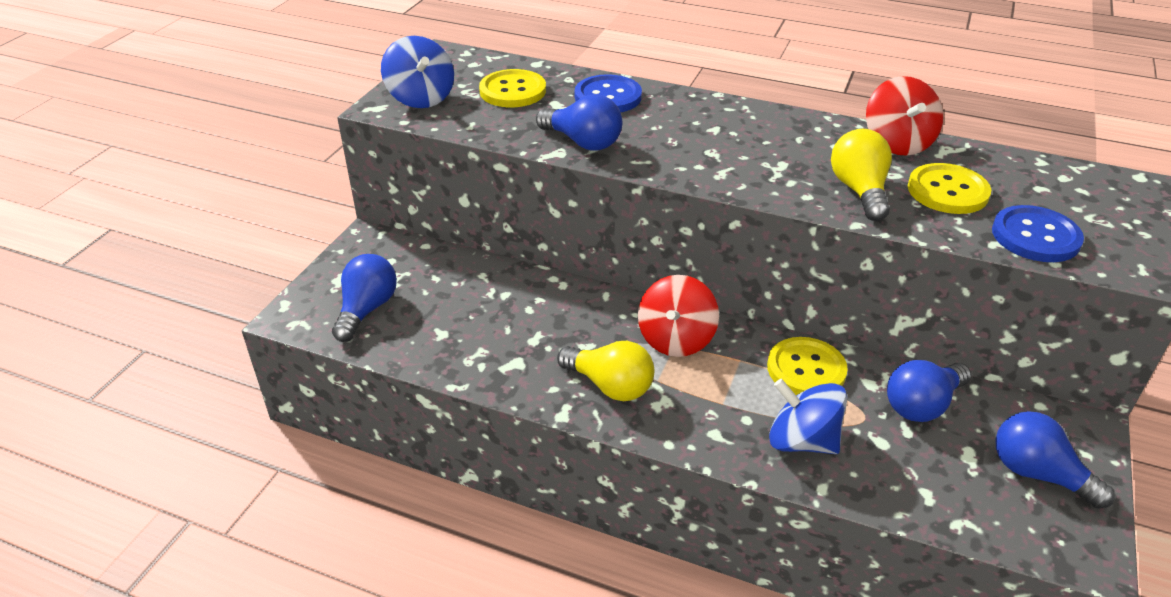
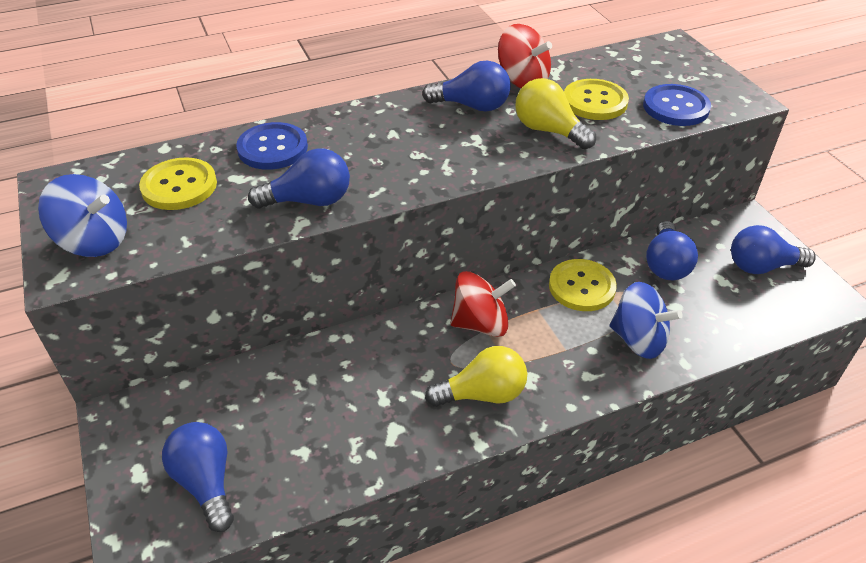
camera: 45 degrees left, 5 degrees up
red spinning top [638,275,719,357] -> red spinning top turned 75 degrees counterclockwise [450,271,516,337]
blue spinning top [769,379,847,454] -> blue spinning top turned 135 degrees counterclockwise [610,282,683,359]
none -> blue light bulb [422,61,511,111]

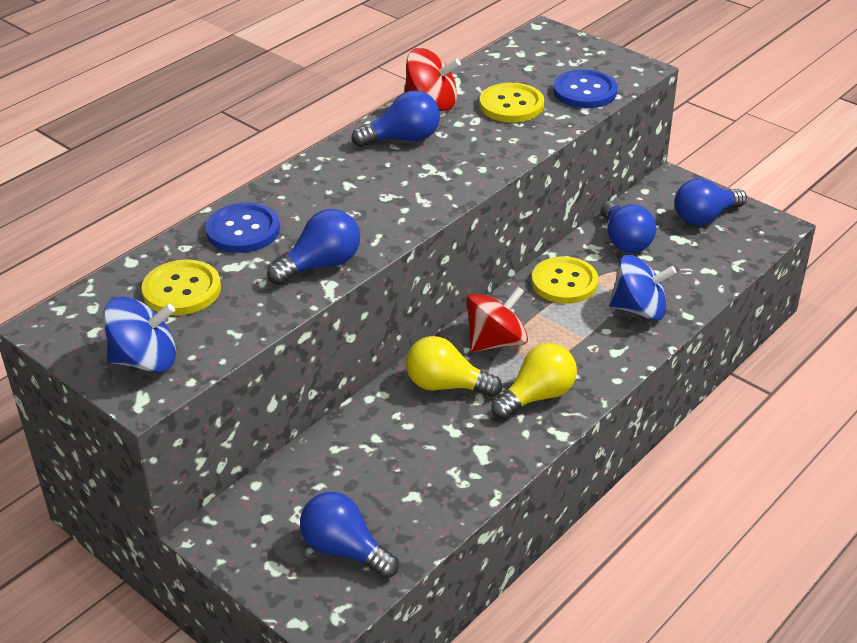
camera: 25 degrees left, 5 degrees down
yellow light bulb [515,78,596,149] -> yellow light bulb moved to [406,336,502,397]

